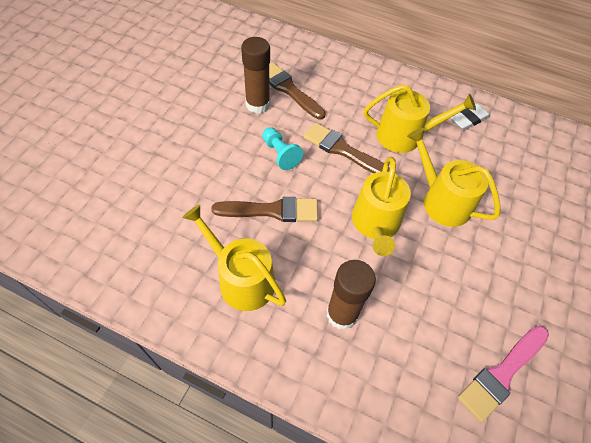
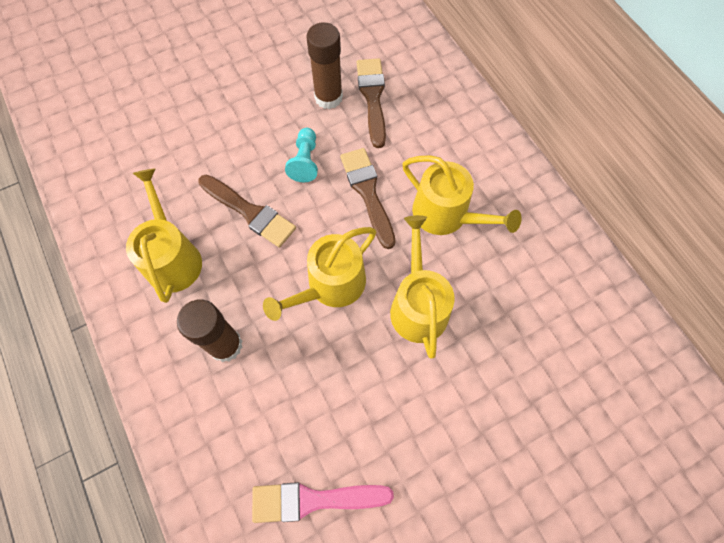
camera: 40 degrees right, 10 degrees up
white eraser [451,104,490,130] -> none

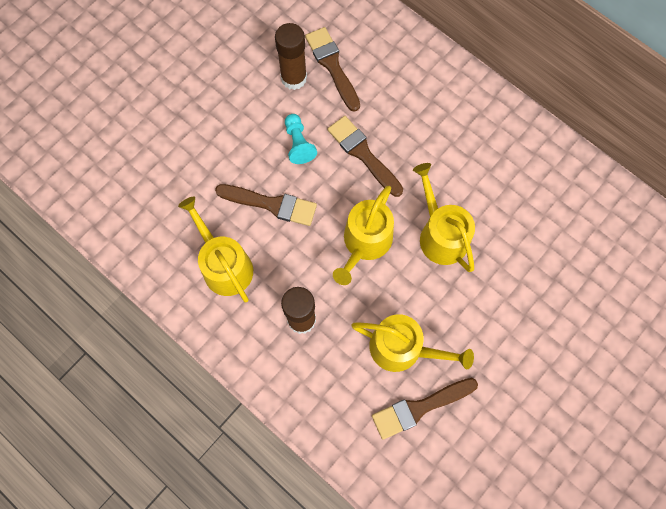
camera: 20 degrees left, 5 degrees up
pink brush [252,482,394,523] -> brown brush [372,378,478,440]
yellow watering can [402,155,522,235] -> yellow watering can moved to [351,314,474,372]

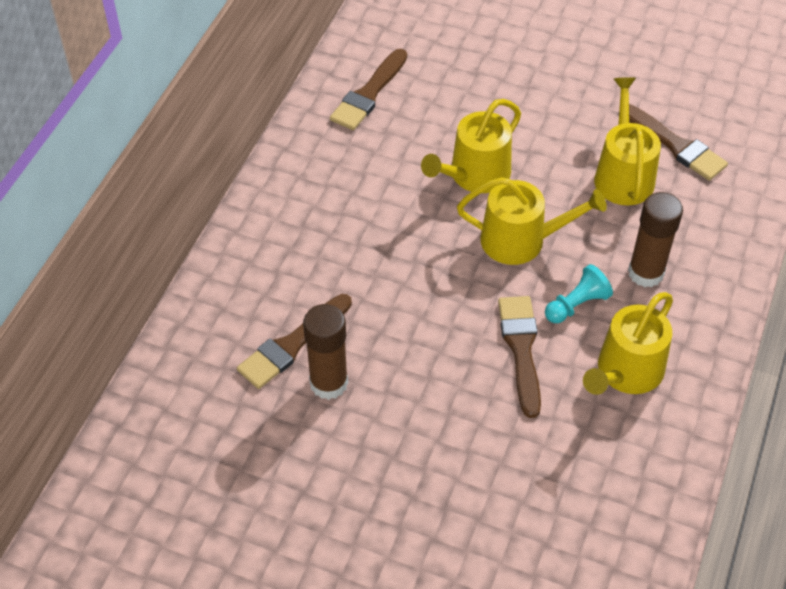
camera: 110 degrees left, 20 degrees down
turquoise pawn [285,114,317,164] -> turquoise pawn moved to [545,264,613,323]
brown brush [328,116,403,197] -> brown brush moved to [330,49,407,130]

